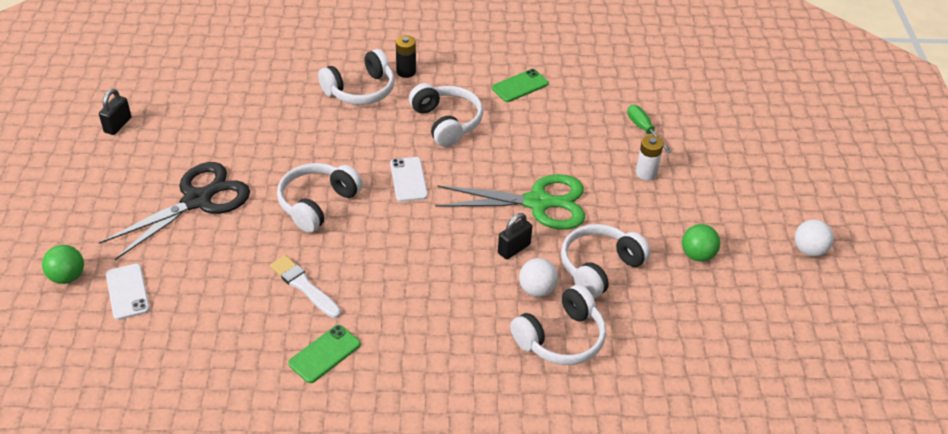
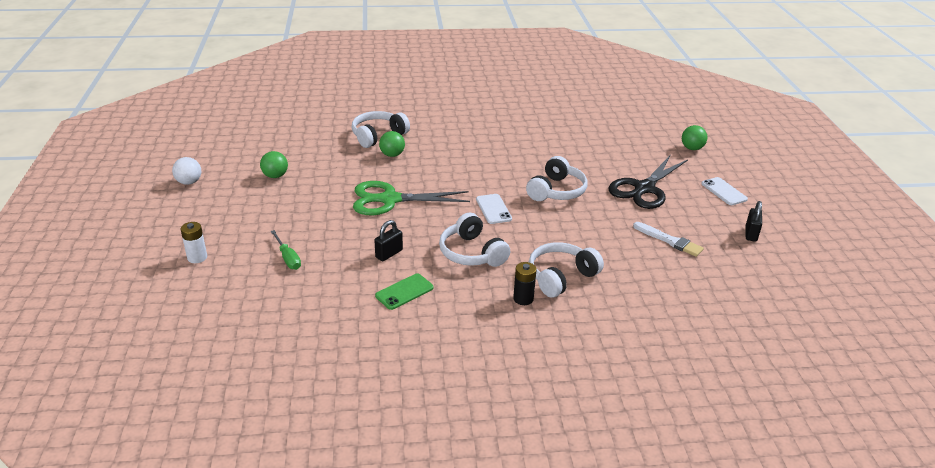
camera: 175 degrees right, 10 degrees down
white phone [106,264,150,320] -> white phone moved to [701,177,748,205]
white brush [270,255,341,318] -> white brush moved to [633,222,704,257]
green phone [288,325,361,383] -> none
black padlock [498,213,532,260] -> black padlock moved to [374,220,403,261]
white ball [519,258,558,297] -> green ball [379,131,405,157]
white headphones [561,224,651,298] -> none
white battery [636,135,664,181] -> white battery moved to [181,222,207,263]

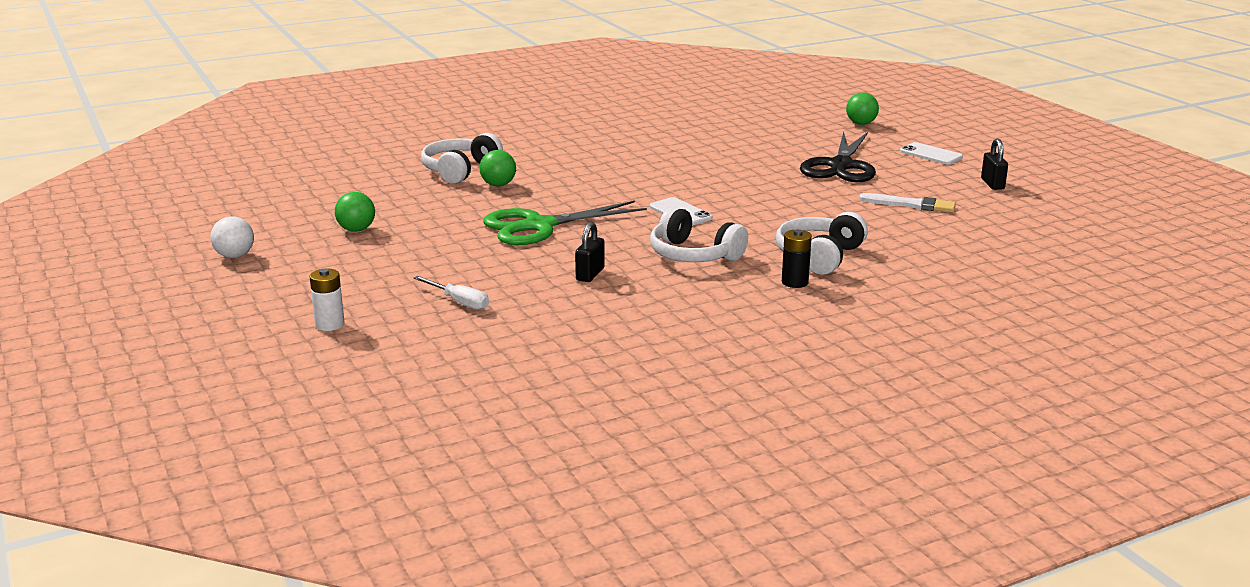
camera: 20 degrees left, 10 degrees down
green screwdriver [270,230,301,270] -> white screwdriver [414,276,489,310]
green phone [375,273,434,310] -> none
white headphones [526,156,588,201] -> none

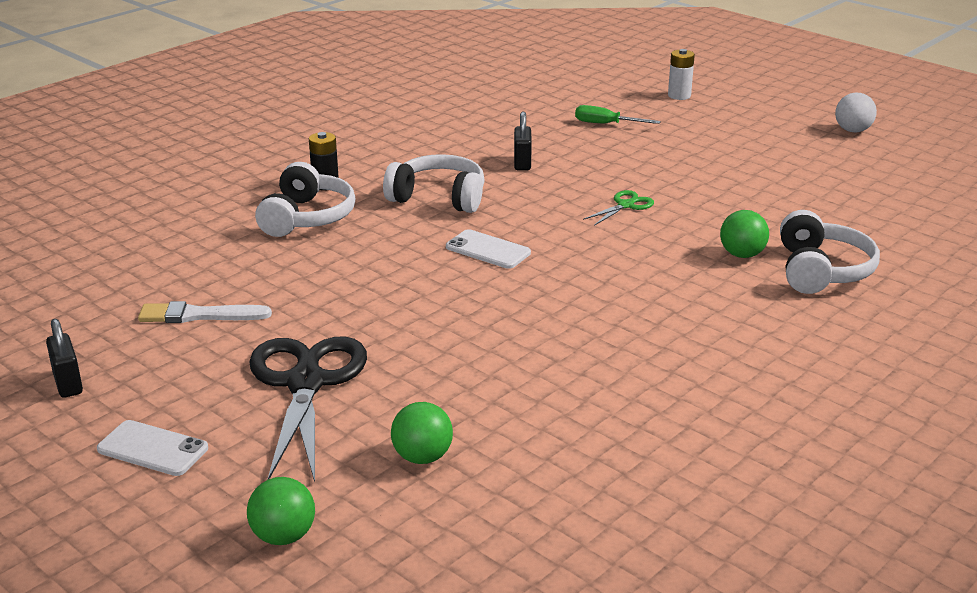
camera: 160 degrees right, 5 degrees up
green ball [335,192,375,232] -> green ball moved to [391,402,453,464]
white screwdriver [414,276,489,310] -> green screwdriver [575,105,661,124]
green scissors [483,201,647,245] -> green scissors [583,190,654,226], size x0.45

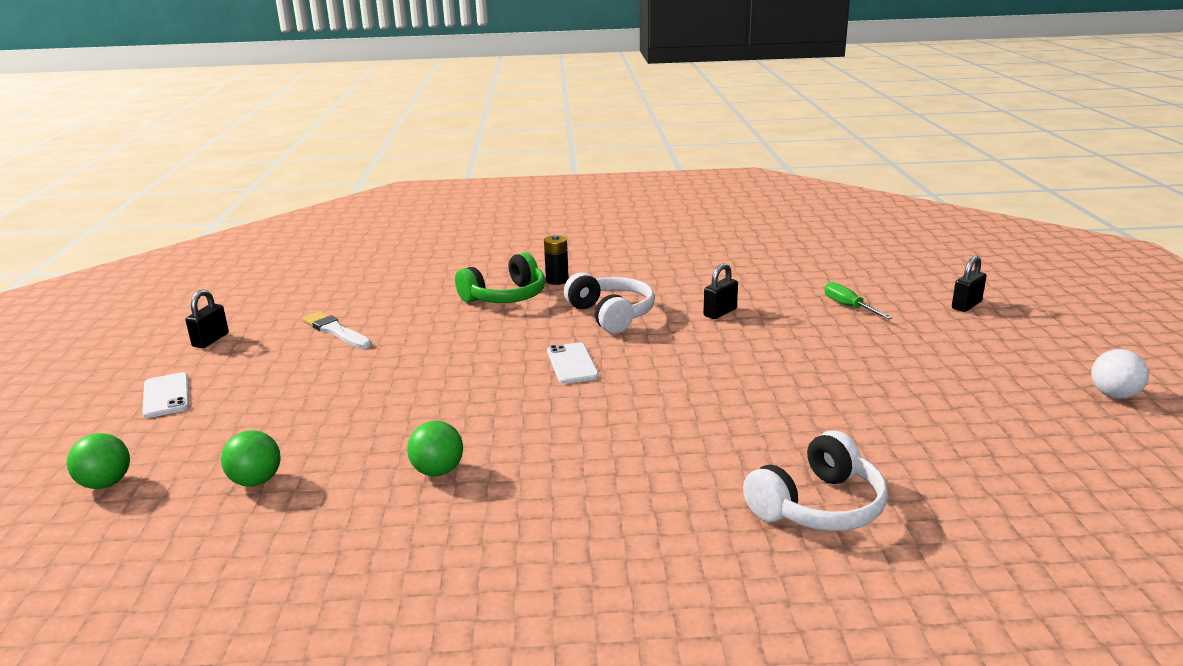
camera: 45 degrees right, 5 degrees down
black scissors [249,336,367,482] -> none
white headphones [255,162,355,237] -> green headphones [455,252,545,303]
green scissors [583,190,654,226] -> none
white battery [668,49,695,100] -> black padlock [952,256,986,312]
green ball [720,210,769,258] -> green ball moved to [407,421,463,476]

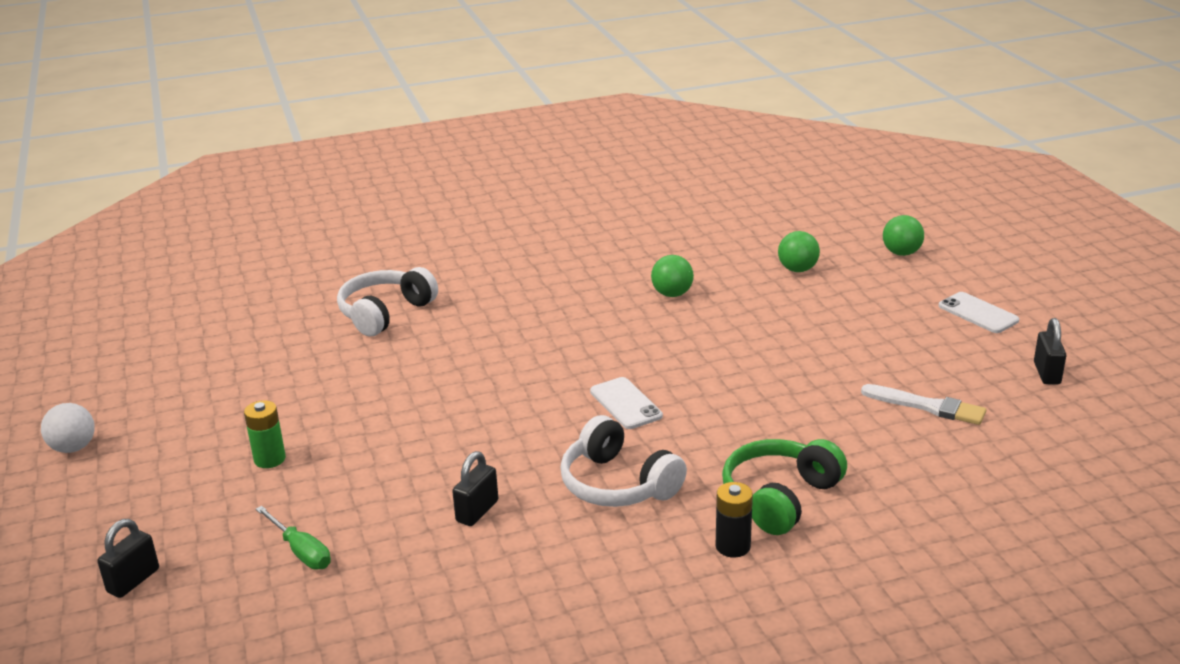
camera: 165 degrees right, 5 degrees up
none -> green battery [244,400,286,468]

